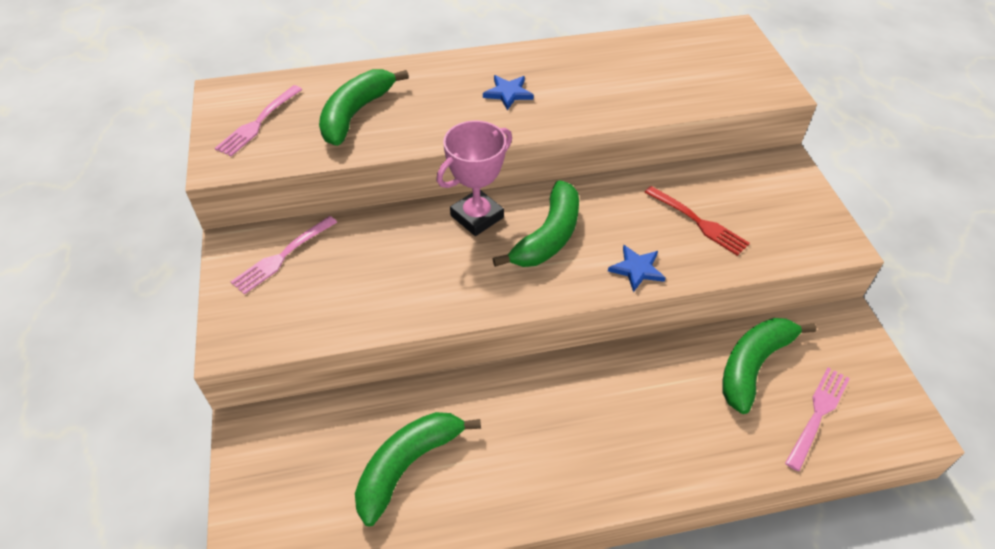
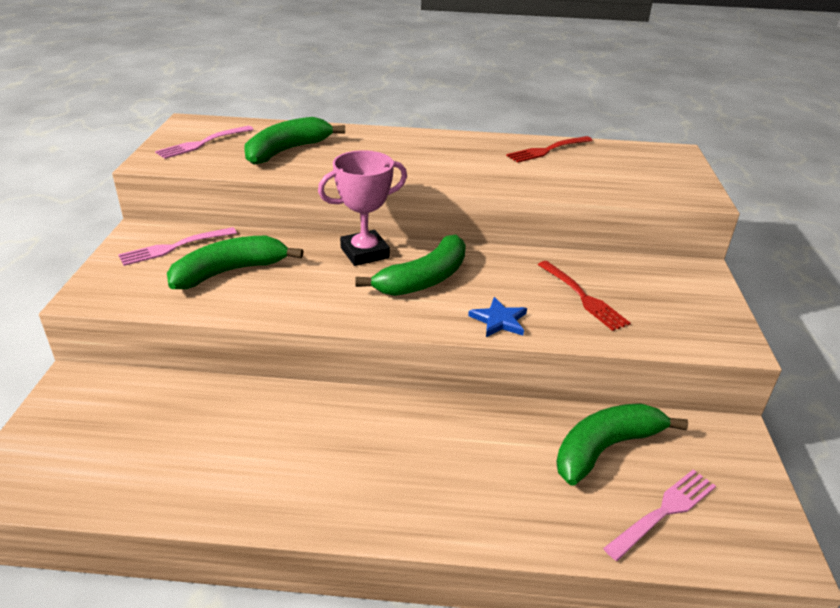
camera: 15 degrees right, 15 degrees down
green banana [355,412,481,526] -> green banana moved to [167,236,303,289]
blue star [483,75,534,110] -> none
none -> red fork [506,136,593,163]

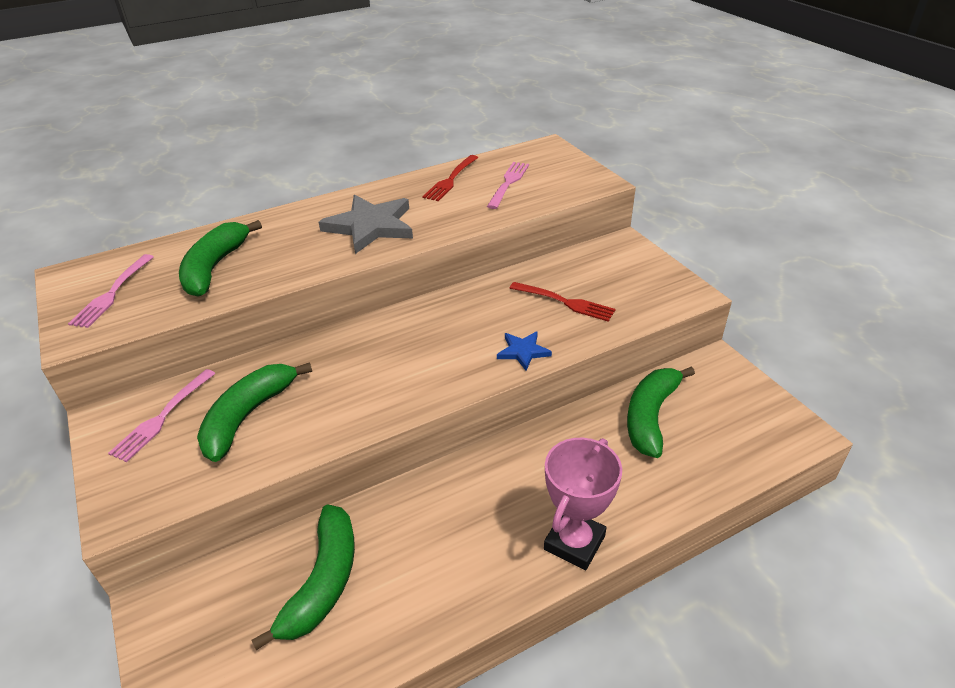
camera: 30 degrees left, 5 degrees up
pink trophy [318,150,407,266] -> pink trophy moved to [544,438,622,570]
green banana [355,235,466,296] -> green banana moved to [251,505,355,650]
pink fork [603,469,716,561] -> pink fork moved to [487,162,529,209]
none -> grey star [319,195,413,254]

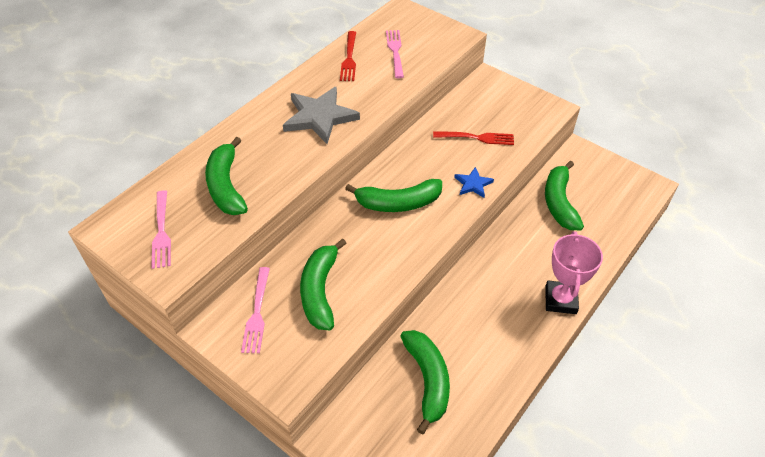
camera: 25 degrees left, 10 degrees up
none -> green banana [345,179,442,212]

